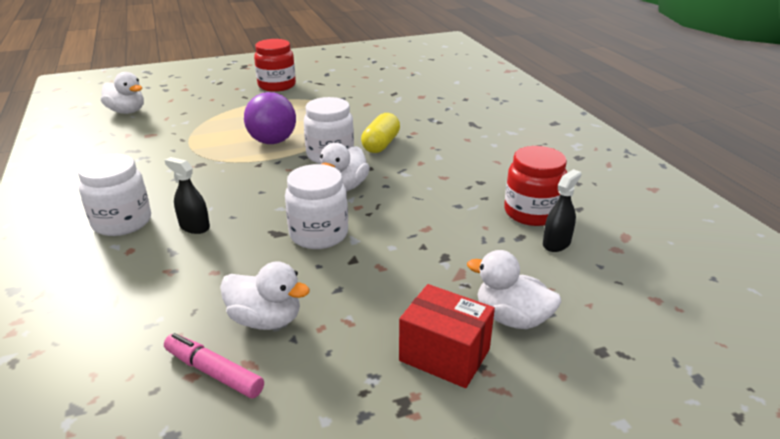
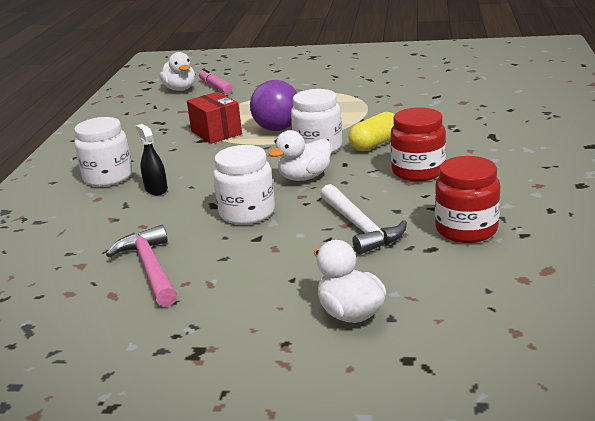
camera: 30 degrees right, 5 degrees down
pink marker [164,333,264,398] -> pink marker moved to [199,69,232,94]
white duck [220,261,310,330] -> pink hammer [106,225,177,307]
red jar [254,39,296,92] -> red jar moved to [391,107,446,181]
red box [399,284,495,388] -> red box moved to [187,92,242,144]
black spray bottle [543,169,581,252] -> none
none -> white hammer [320,184,407,255]

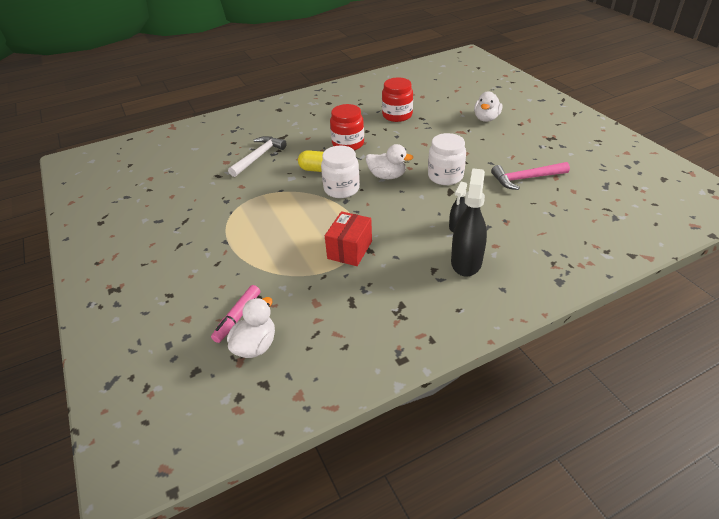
camera: 125 degrees left, 15 degrees up
white jar [74,117,133,187] -> black spray bottle [451,168,487,276]
pink hammer [106,225,177,307] -> pink hammer turned 45 degrees clockwise [491,162,570,190]
purple ball [250,80,297,131] -> none
white hammer [320,184,407,255] -> white hammer moved to [228,136,287,177]

